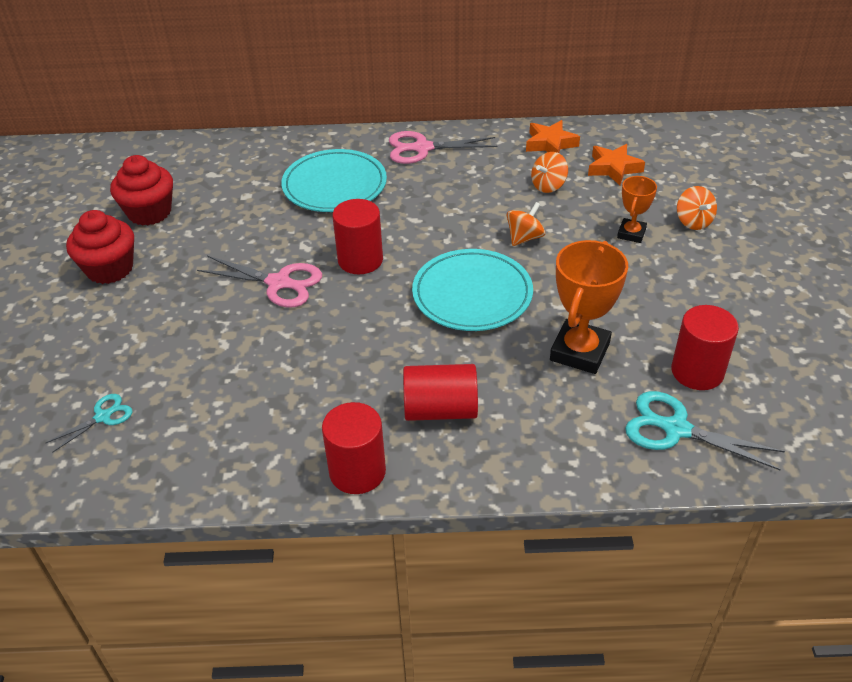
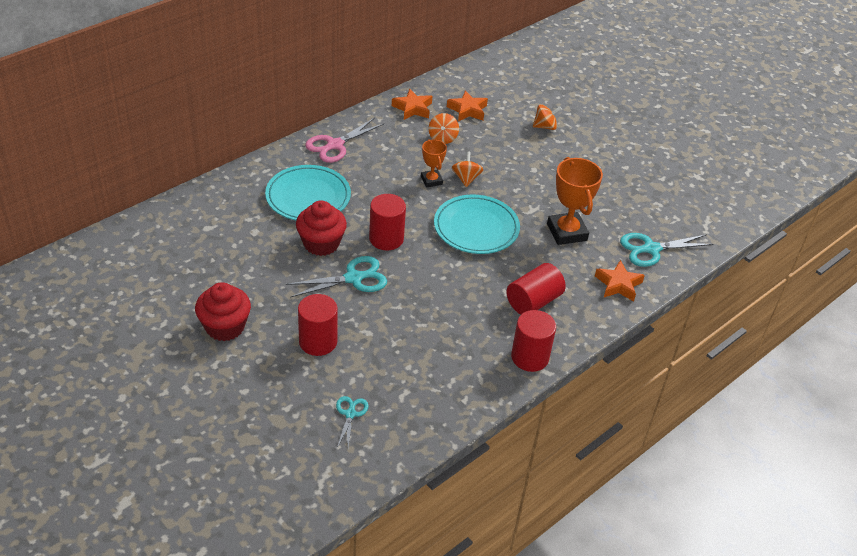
camera: 45 degrees left, 0 degrees up
red cupcake [110,155,173,226] -> red cupcake moved to [296,200,347,256]
pink scissors [197,256,322,308] -> turquoise scissors [286,256,387,298]
orange trophy [617,176,657,243] -> orange trophy moved to [421,139,447,188]
red cylinder [671,305,739,390] -> red cylinder moved to [298,294,338,356]
orange spinning top [677,186,717,230] -> orange spinning top turned 45 degrees counterclockwise [533,104,562,130]
none -> orange star [595,260,645,301]

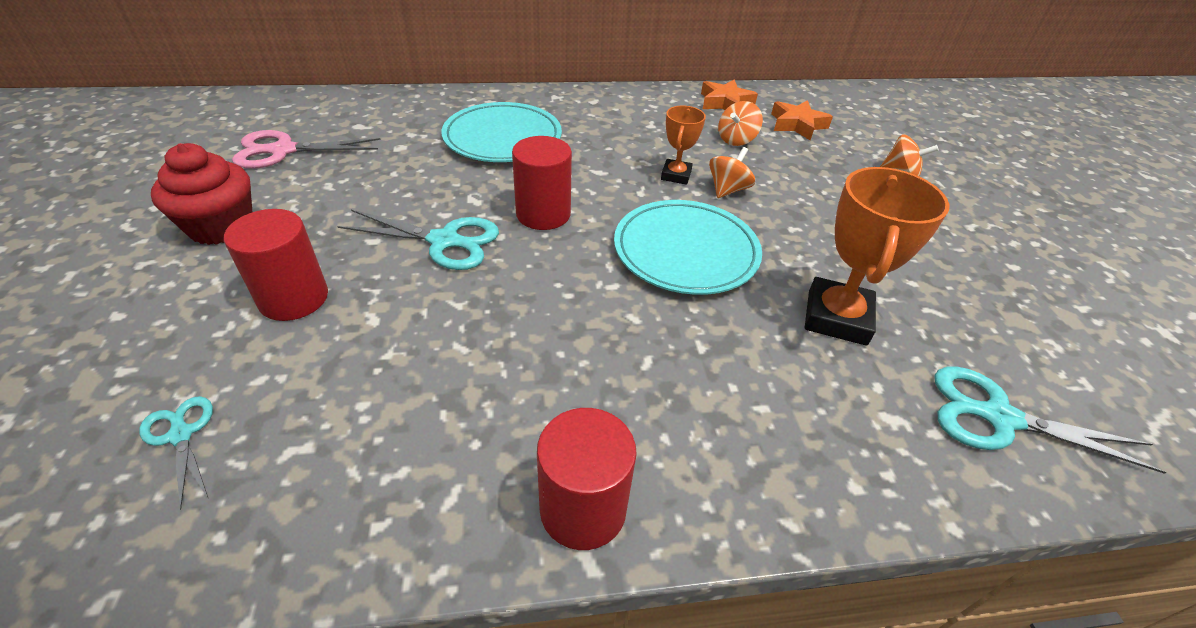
camera: 35 degrees right, 0 degrees up
red cupcake [296,200,347,256] -> none
pink scissors [305,118,384,163] -> pink scissors moved to [232,130,380,169]
turquoise scissors [336,396,369,448] -> turquoise scissors turned 75 degrees counterclockwise [139,396,213,510]
red cylinder [506,263,566,315] -> none
orange star [595,260,645,301] -> none

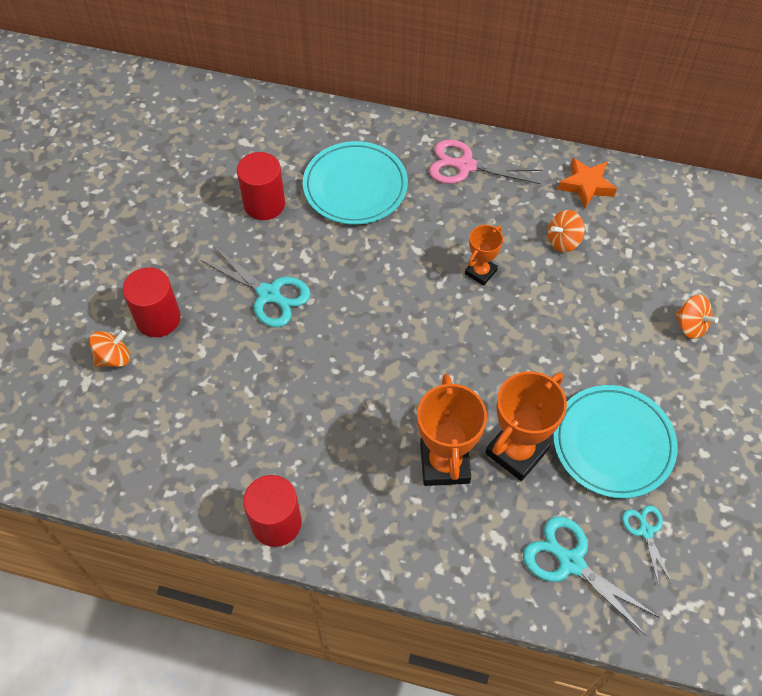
camera: 25 degrees right, 15 degrees up
turquoise scissors [139,396,213,510] -> turquoise scissors moved to [622,505,672,586]
red cupcake [151,143,252,245] -> none
pink scissors [232,130,380,169] -> pink scissors moved to [429,139,543,184]
red cylinder [512,136,572,230] -> red cylinder moved to [237,152,285,220]
turquoise plate [614,200,762,295] -> turquoise plate moved to [553,385,678,498]
orange spinning top [709,147,755,198] -> orange spinning top moved to [89,330,130,367]
orange star [771,100,833,140] -> none
none -> orange trophy [417,374,487,486]

